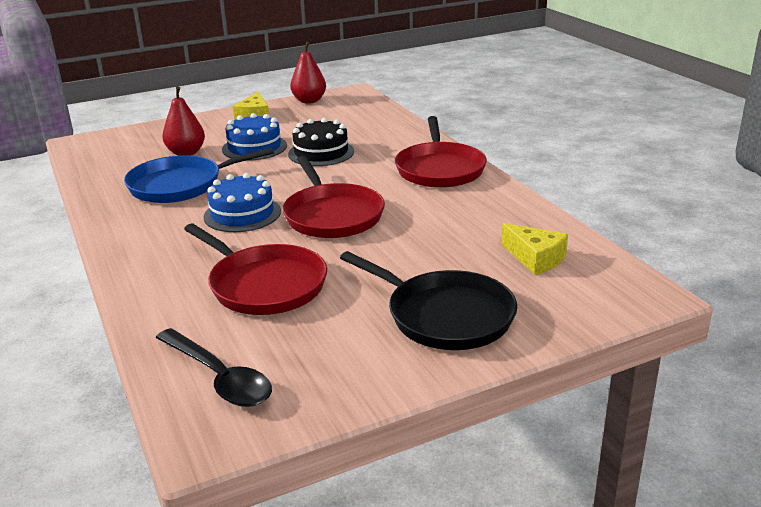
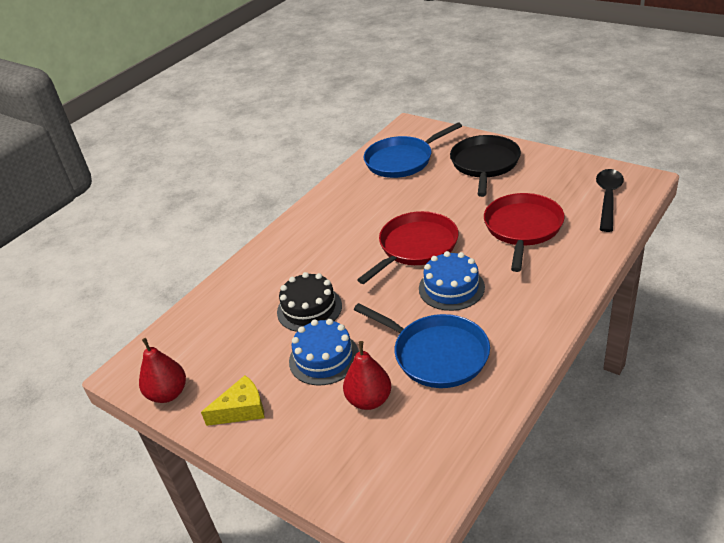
camera: 115 degrees left, 10 degrees up
red pan [395,116,487,188] -> none
yellow cheese [501,223,568,275] -> blue pan [364,122,462,178]

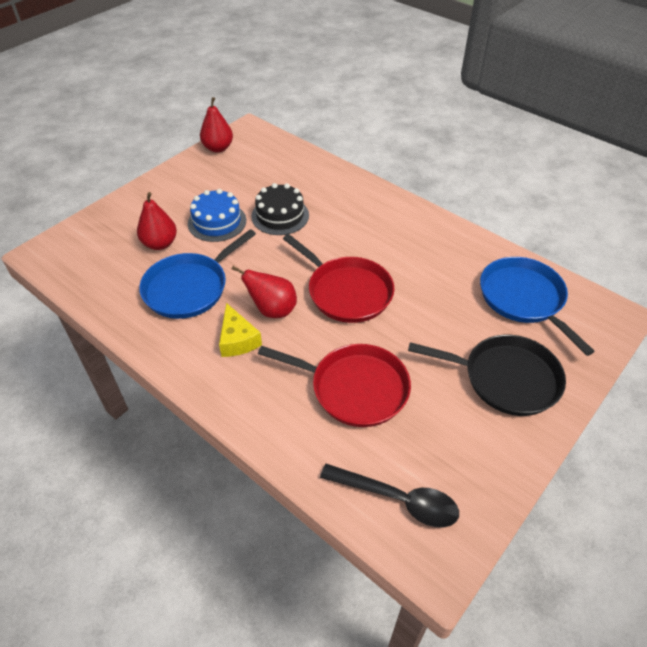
camera: 90 degrees right, 10 degrees up
yellow cheese [201,375,264,426] -> yellow cheese moved to [219,303,262,357]
blue cake [419,251,485,311] -> red pear [232,266,297,318]

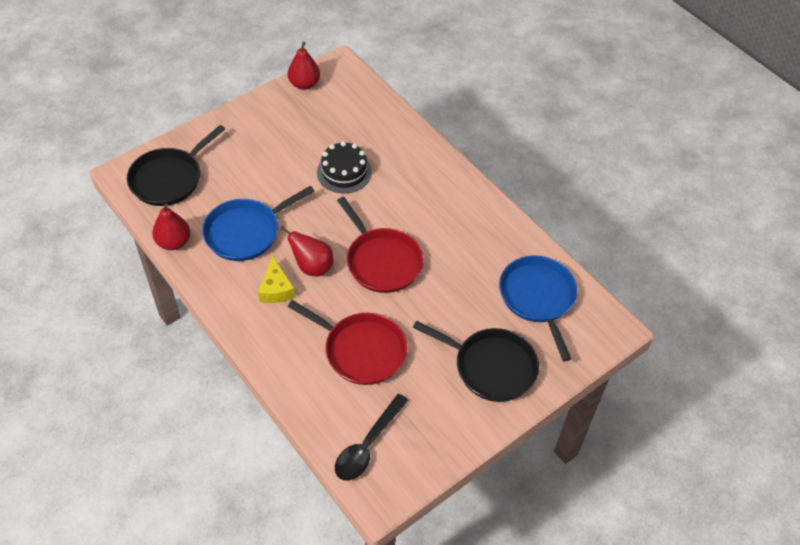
camera: 10 degrees right, 5 degrees up
red pear [137,192,177,250] -> red pear moved to [152,203,190,250]
blue cake [188,189,246,242] -> none
black spoon [320,464,459,528] -> black spoon turned 90 degrees clockwise [335,394,409,481]
none -> black pan [127,125,225,206]

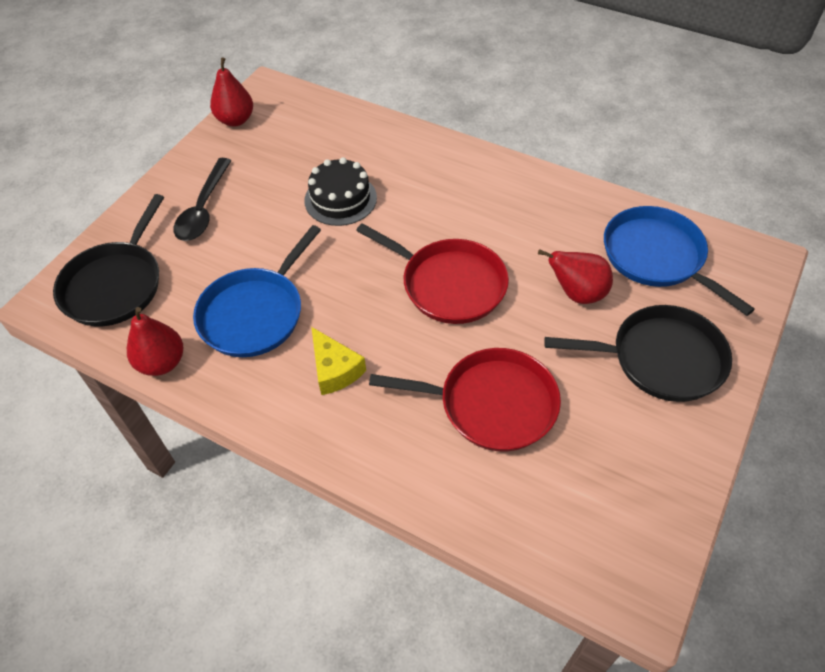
camera: 20 degrees left, 0 degrees up
red pear [280,226,334,276] -> red pear moved to [538,249,613,304]
black spoon [335,394,409,481] -> black spoon moved to [174,158,232,241]

